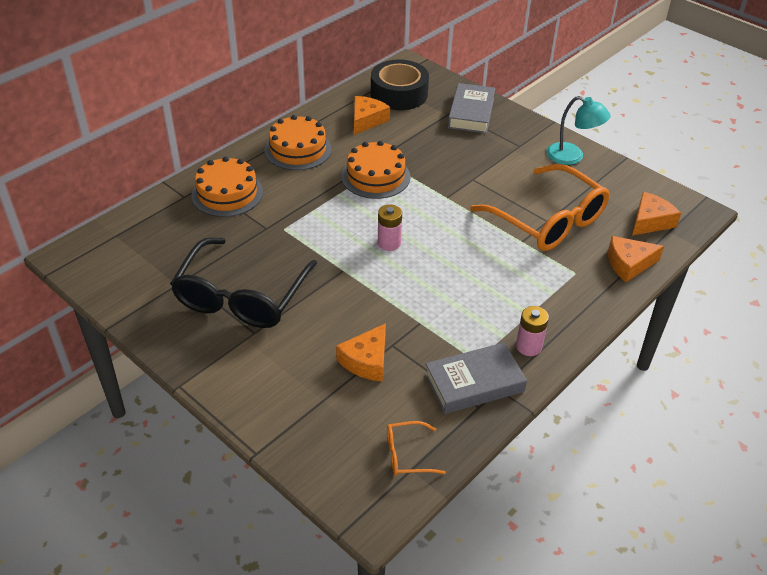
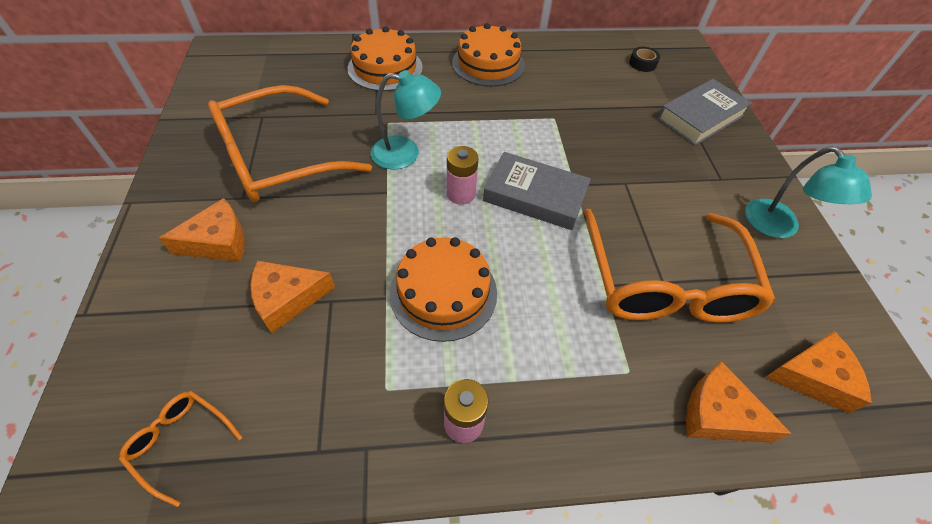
camera: 40 degrees right, 10 degrees up
black glasses [170,238,317,328] -> orange glasses [208,85,372,202]
orange cake [341,141,410,199] -> orange cake moved to [390,237,497,342]
orange cheese [354,96,390,135] -> orange cheese moved to [159,198,245,262]
black tape [371,60,429,110] -> black tape [629,47,660,72], size x0.41
grey book [425,342,527,414] -> grey book moved to [483,152,591,230]
none -> turquoise lamp [371,70,441,170]

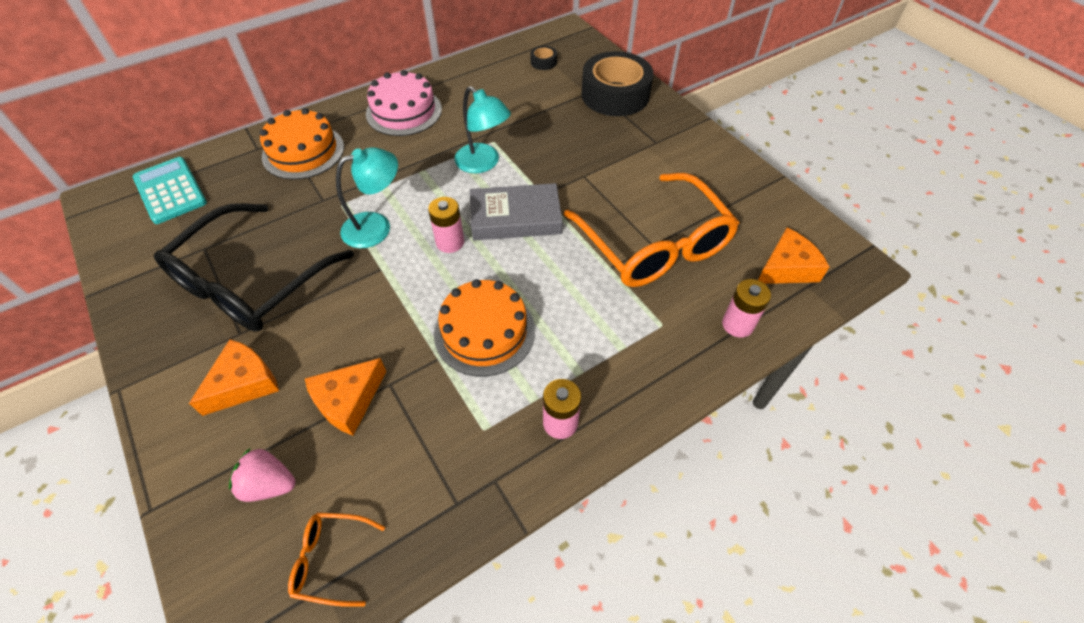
camera: 25 degrees left, 0 degrees up
orange glasses [208,85,372,202] -> black glasses [154,203,354,331]
orange cake [452,23,525,87] -> pink cake [366,70,442,136]
grey book [657,79,752,146] -> black tape [581,51,654,116]
orange cheese [686,361,792,443] -> pink battery [722,279,771,337]
turquoise lamp [745,146,872,238] -> turquoise lamp moved to [454,86,511,174]
none -> turquoise calculator [133,157,207,224]
none -> pink strawberry [229,448,296,502]

